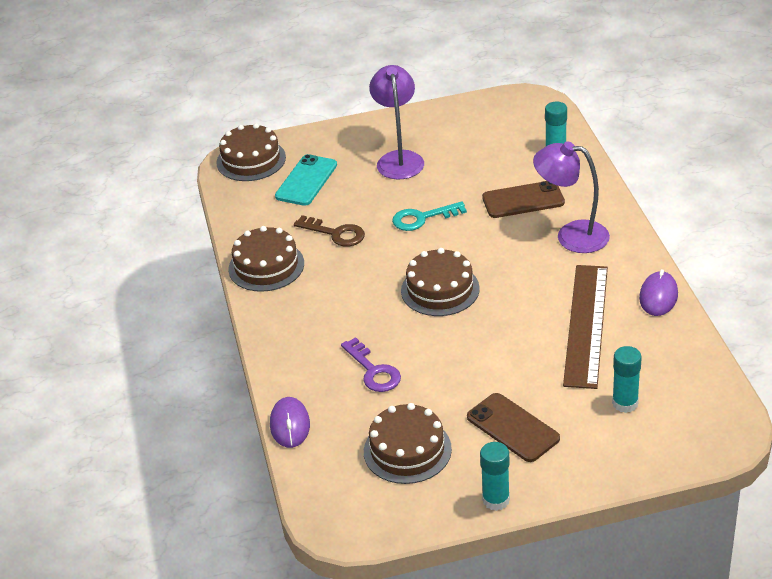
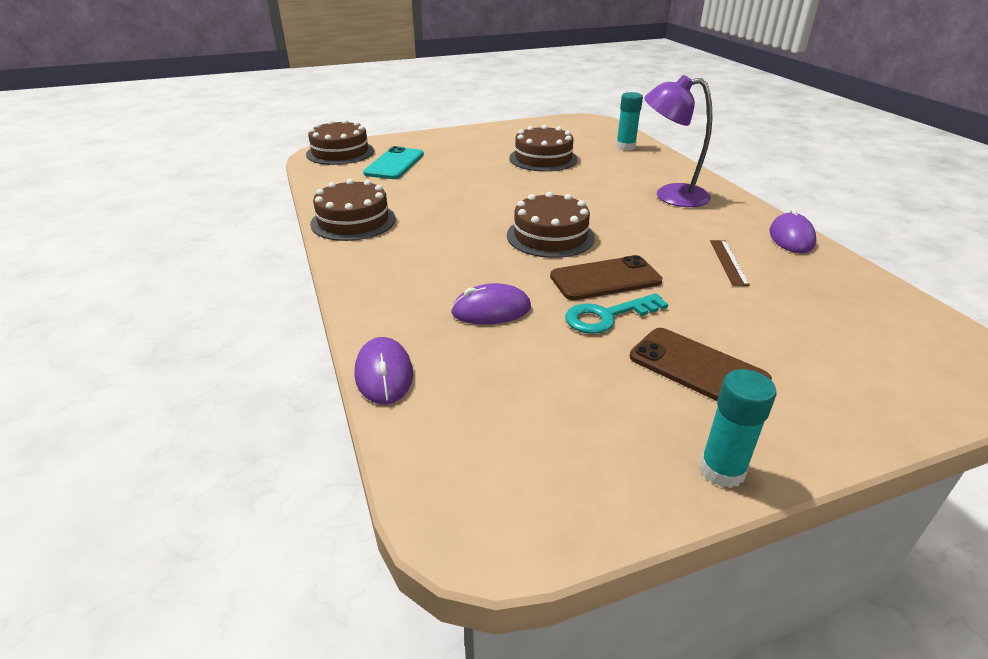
camera: 10 degrees left, 5 degrees down
brown key [294,215,365,247] -> none
purple key [341,337,401,392] -> purple mouse [451,283,531,325]
brown cake [364,403,452,484] -> brown cake moved to [509,125,578,172]
purple lamp [369,65,424,180] -> none
turquoise key [392,201,467,231] -> turquoise key moved to [565,293,668,334]
brown phone [482,181,565,218] -> brown phone moved to [550,255,662,300]
brown ruler [563,265,608,389] -> brown ruler [710,240,750,286], size x0.43
turquoise glue stick [612,346,642,413] -> none

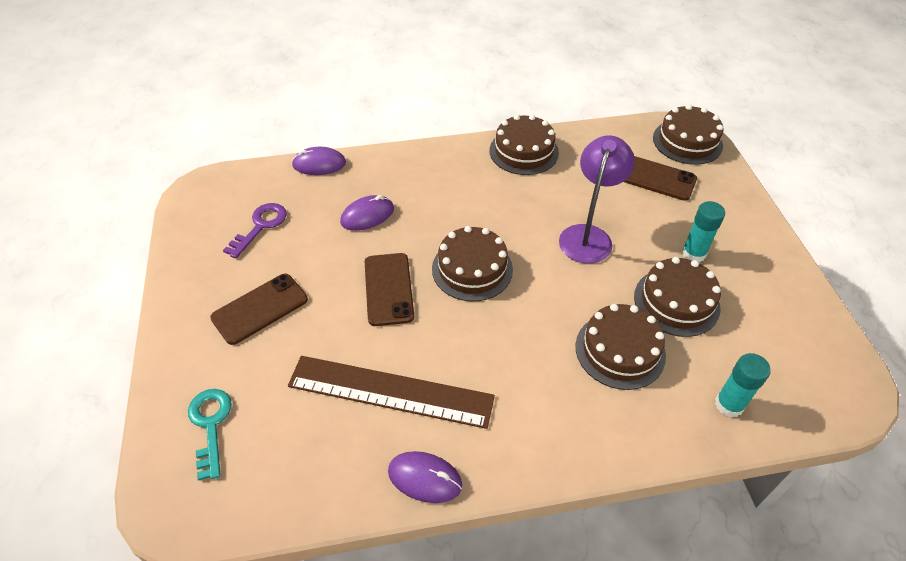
camera: 100 degrees right, 15 degrees up
turquoise phone [363,146,424,179] -> brown phone [624,156,697,201]
purple mouse [451,283,531,325] -> purple mouse turned 60 degrees clockwise [340,195,394,231]
turquoise key [565,293,668,334] -> turquoise key moved to [188,389,232,480]
purple lamp [644,75,712,207] -> purple lamp moved to [559,135,635,264]
turquoise glue stick [699,369,777,488] -> turquoise glue stick moved to [682,201,725,262]
brown ruler [710,240,750,286] -> brown ruler [288,356,495,429], size x2.30
none -> purple key [223,203,287,259]
none -> brown cake [575,304,666,390]

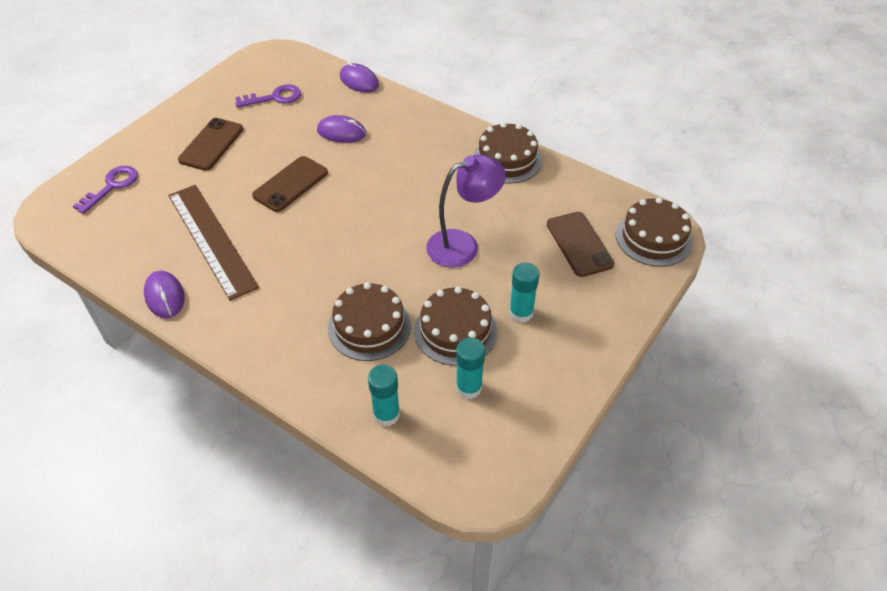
camera: 45 degrees right, 0 degrees up
turquoise key [188,389,232,480] -> purple key [73,166,138,214]
brown phone [210,274,308,345] -> brown phone turned 75 degrees counterclockwise [178,118,243,171]
brown cake [432,226,513,301] -> none
none -> turquoise glue stick [456,338,485,399]

